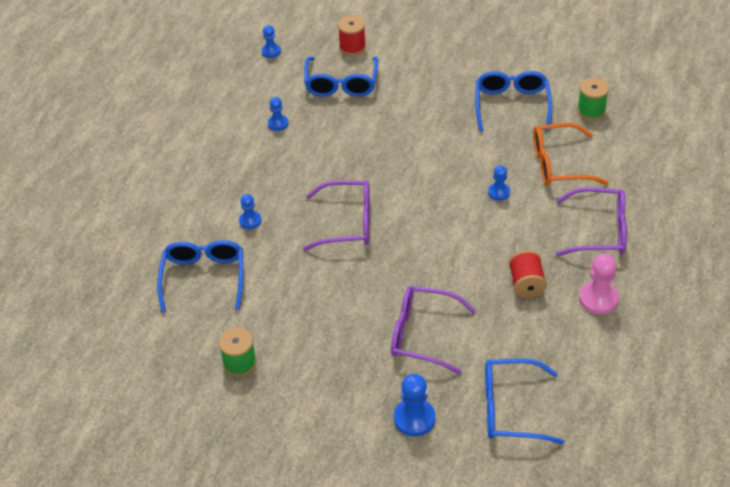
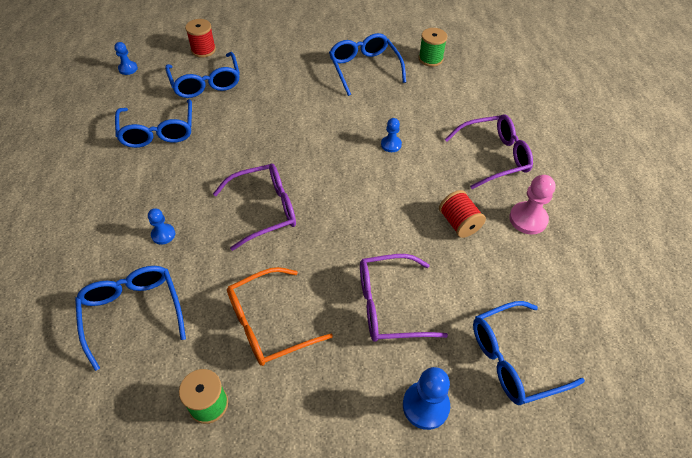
camera: 25 degrees left, 5 degrees up
blue pawn [268,97,289,131] -> blue glasses [115,99,192,148]
orange glasses [533,123,609,186] -> orange glasses moved to [227,267,333,366]

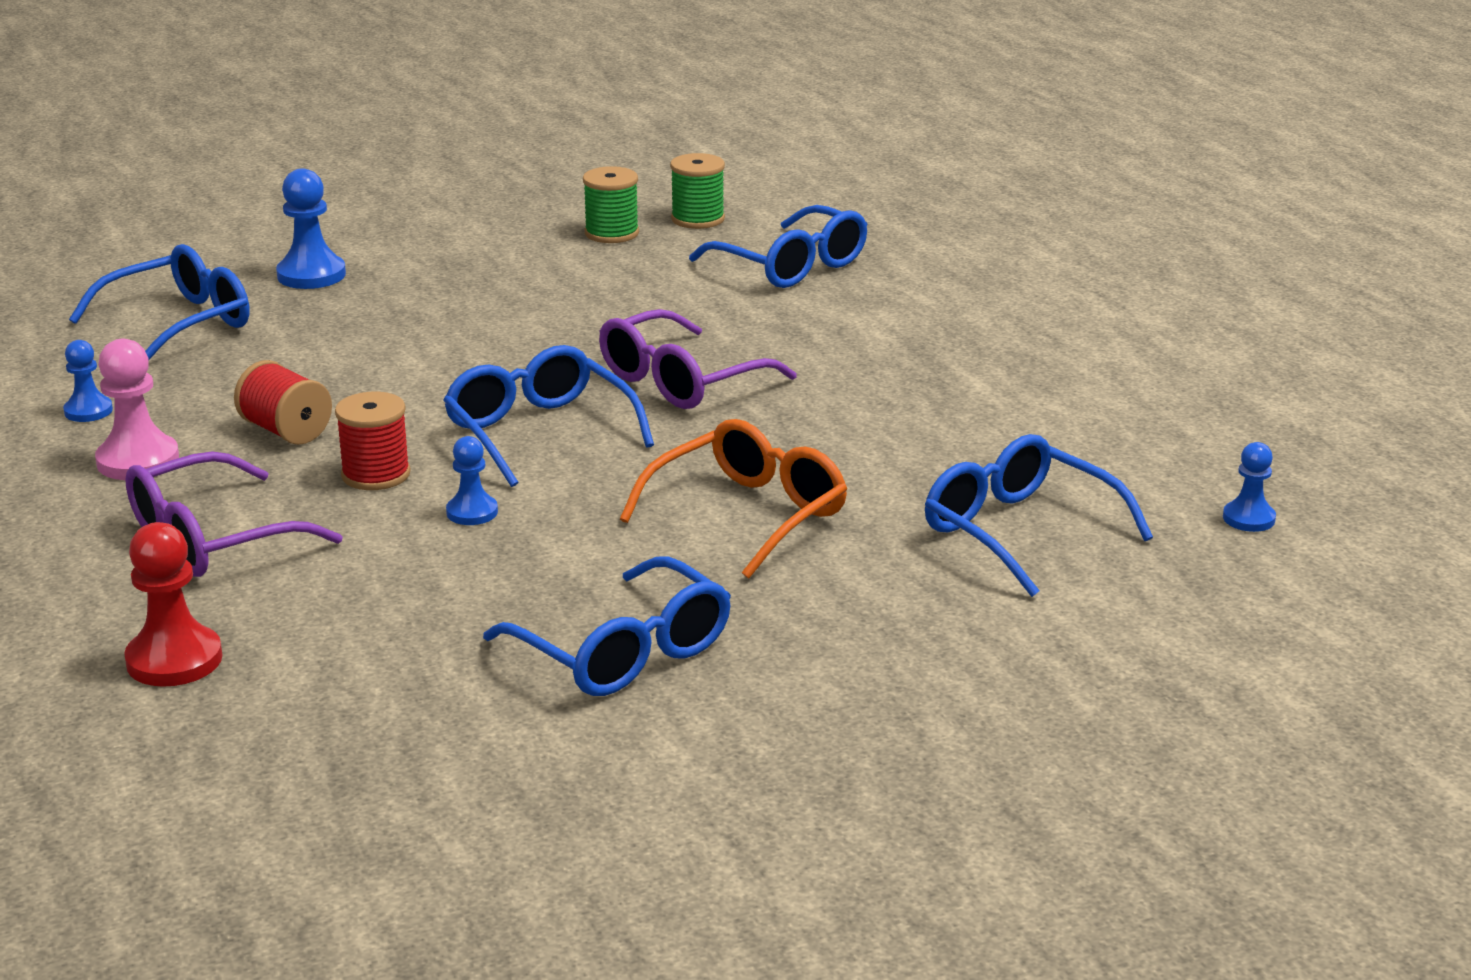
camera: 160 degrees right, 25 degrees down
blue glasses [115,99,192,148] -> blue glasses moved to [443,345,654,487]
blue pawn [148,208,175,245] -> blue pawn moved to [63,340,113,422]
red spool [185,19,216,58] -> red spool moved to [335,392,411,490]
orange glasses [227,267,333,366] -> orange glasses moved to [620,419,847,579]
purple glasses [360,254,448,342] -> none
green spool [419,28,447,67] -> green spool moved to [670,153,725,229]
none -> red pawn [124,522,222,687]

